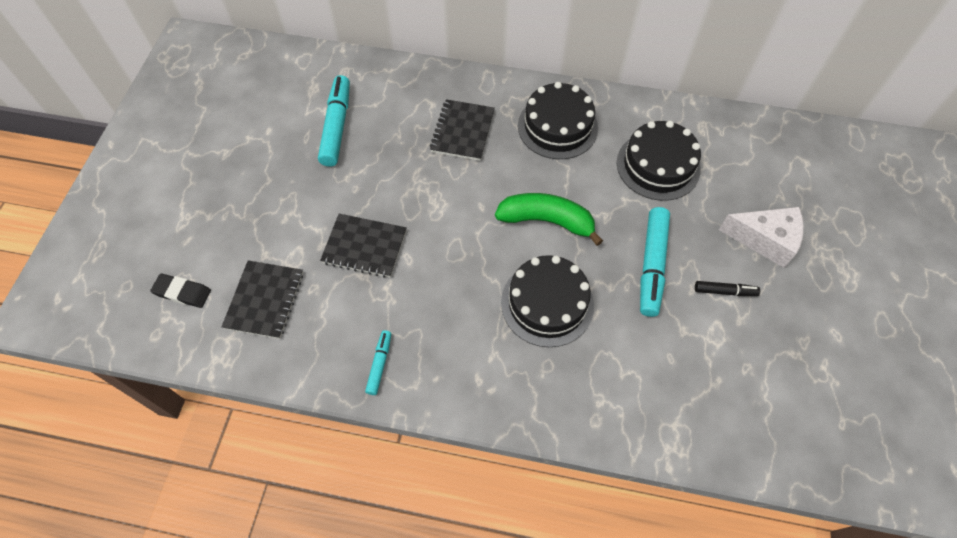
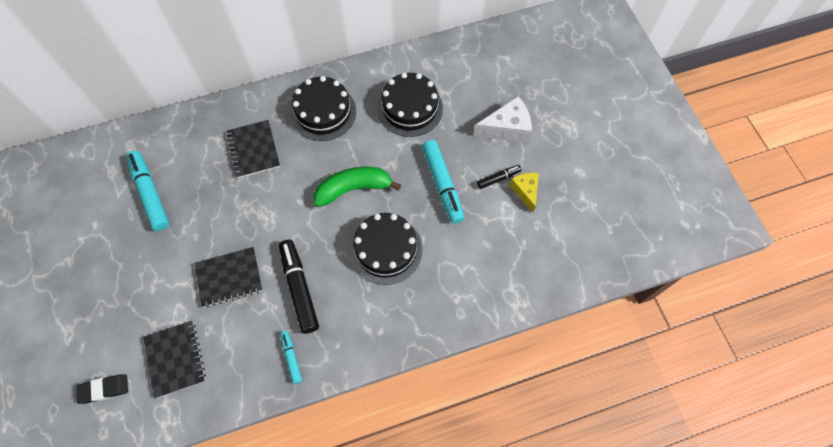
camera: 30 degrees left, 5 degrees up
none -> black marker [279,240,319,334]
none -> yellow cheese [509,173,539,213]

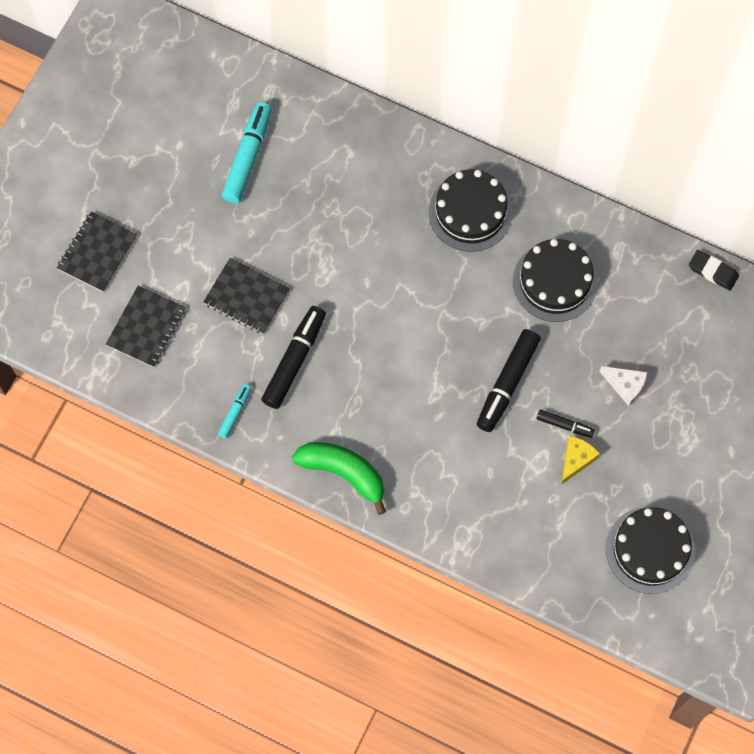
camera: 45 degrees right, 5 degrees up
black eraser [76,374,128,404] -> black eraser moved to [689,250,739,291]
black notebook [226,120,280,178] -> black notebook moved to [57,211,137,292]
green banana [314,167,401,207] -> green banana moved to [292,442,386,515]
black cake [350,213,422,285] -> black cake moved to [606,507,695,594]
turquoise marker [422,140,465,224] -> black marker [477,329,541,432]
white cheese [474,96,532,143] -> white cheese [599,366,647,406], size x0.65

